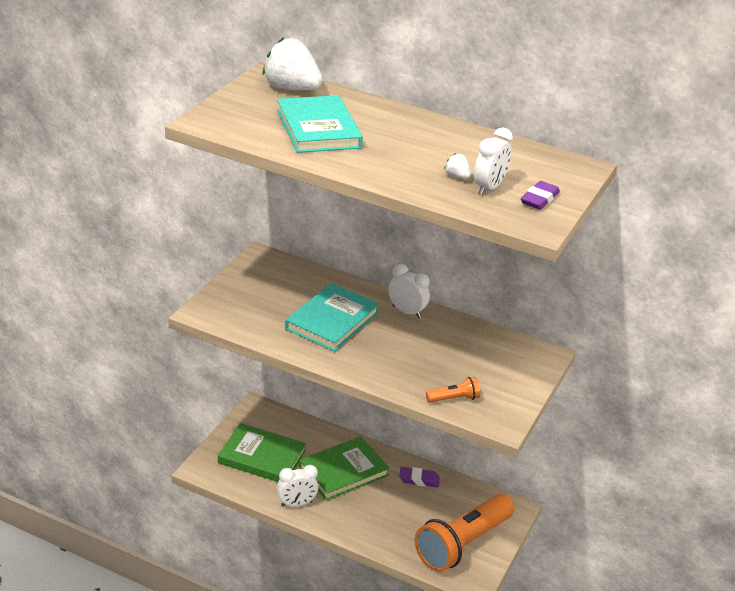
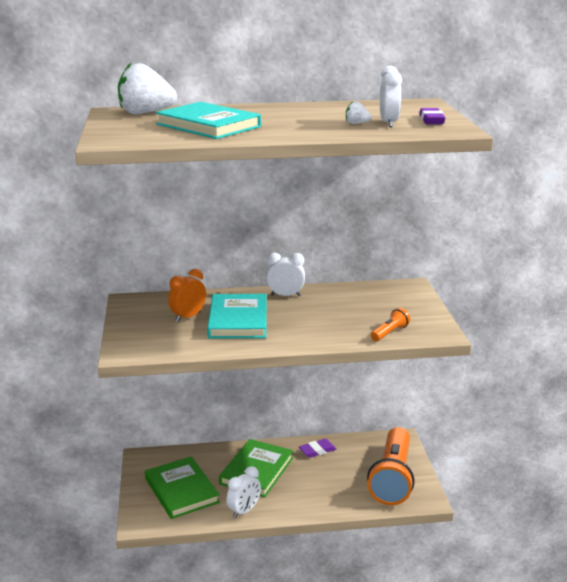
camera: 30 degrees left, 10 degrees down
green book [218,423,306,482] -> green book turned 75 degrees clockwise [145,456,220,519]
none -> orange clock [168,269,206,322]

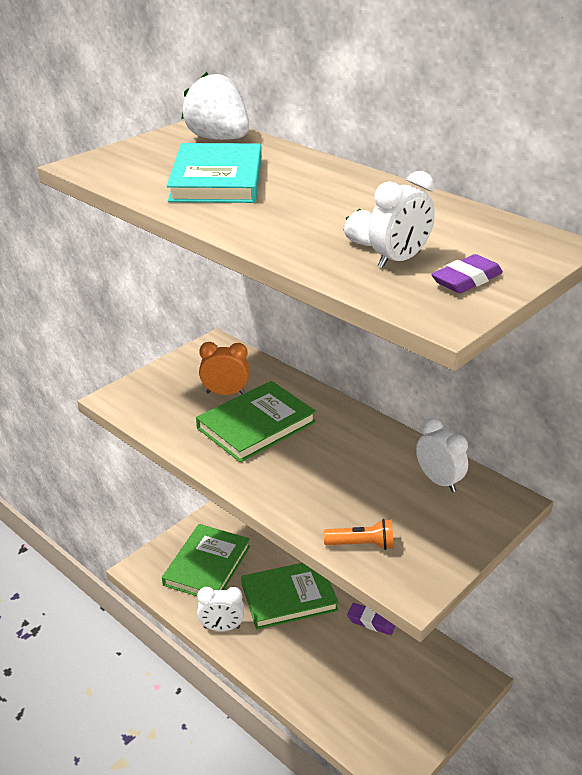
camera: 50 degrees right, 10 degrees up
turquoise book [207,294,267,339] -> green book [196,381,316,462]
white clock [266,253,305,296] -> white clock moved to [416,418,468,492]
orange flashlight [367,427,415,505] -> none

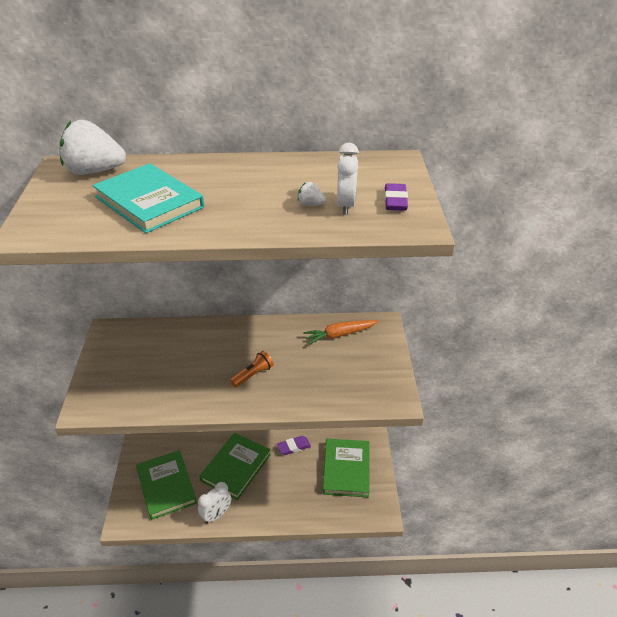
camera: 45 degrees left, 5 degrees up
green book [196,381,316,462] -> green book moved to [323,439,370,497]
orange clock [199,342,250,395] -> none
orange flashlight [324,519,394,550] -> orange flashlight moved to [230,351,274,388]
white clock [416,418,468,492] -> orange carrot [303,320,378,345]

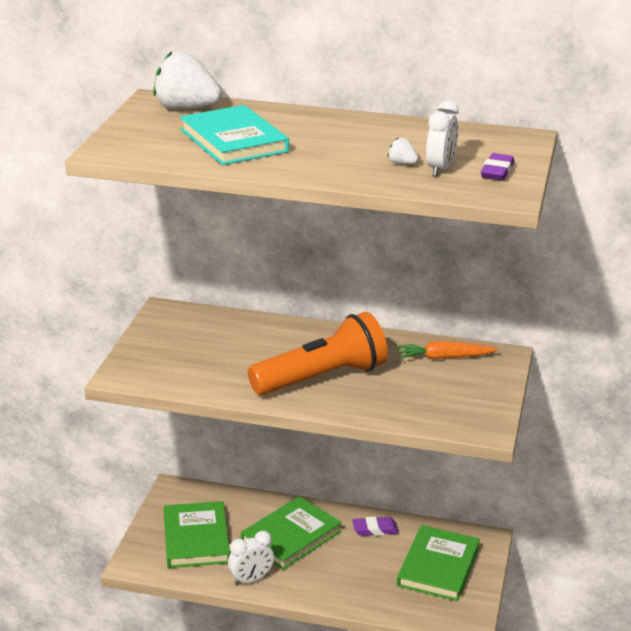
camera: 15 degrees right, 10 degrees down
orange flashlight [230,351,274,388] -> orange flashlight [248,312,388,395], size x2.44

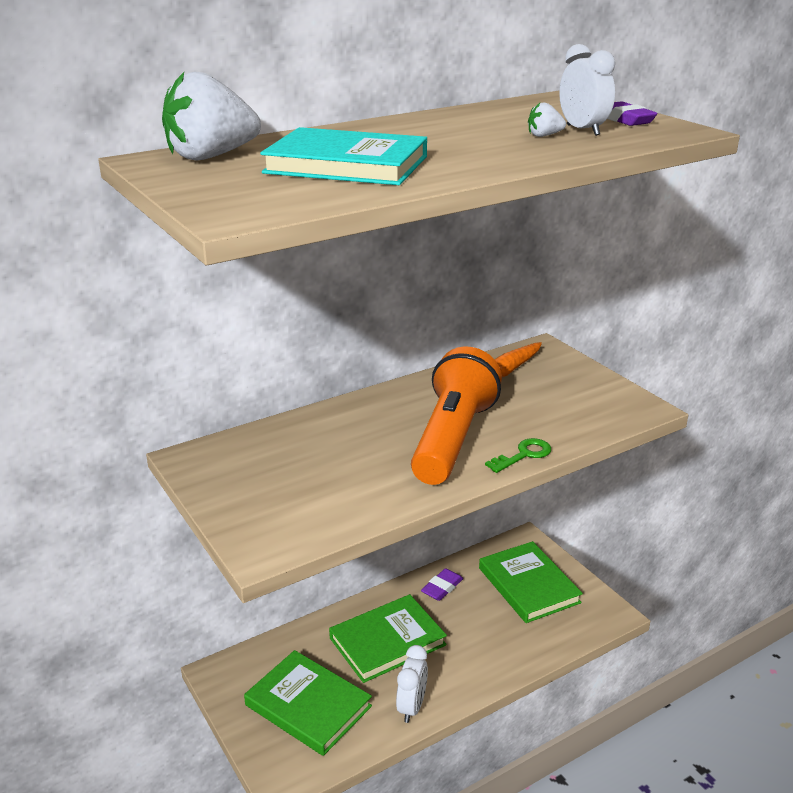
camera: 45 degrees left, 0 degrees up
green book [241,496,342,570] -> green book turned 60 degrees clockwise [329,594,447,683]
none -> green key [485,438,551,473]

